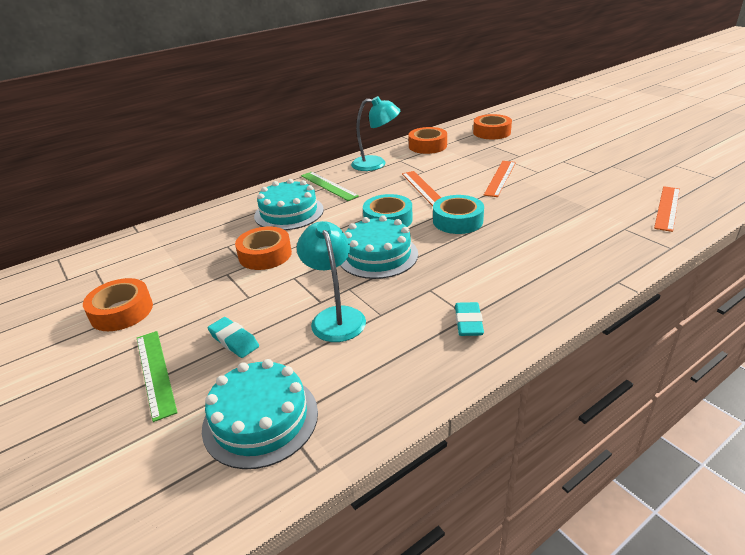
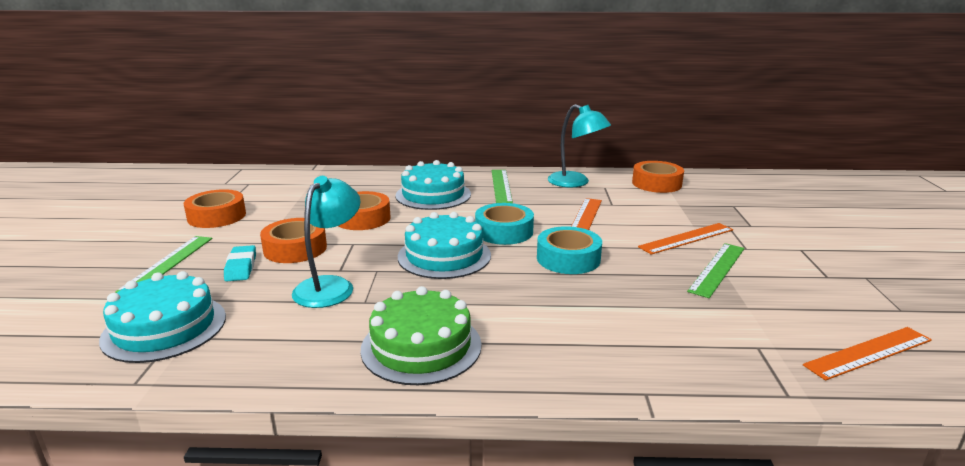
camera: 35 degrees right, 10 degrees down
turquoise eraser [455,302,484,336] -> green cake [361,286,482,385]
orange tape [473,114,512,139] -> orange tape moved to [260,218,327,263]
none -> green ruler [687,243,745,298]

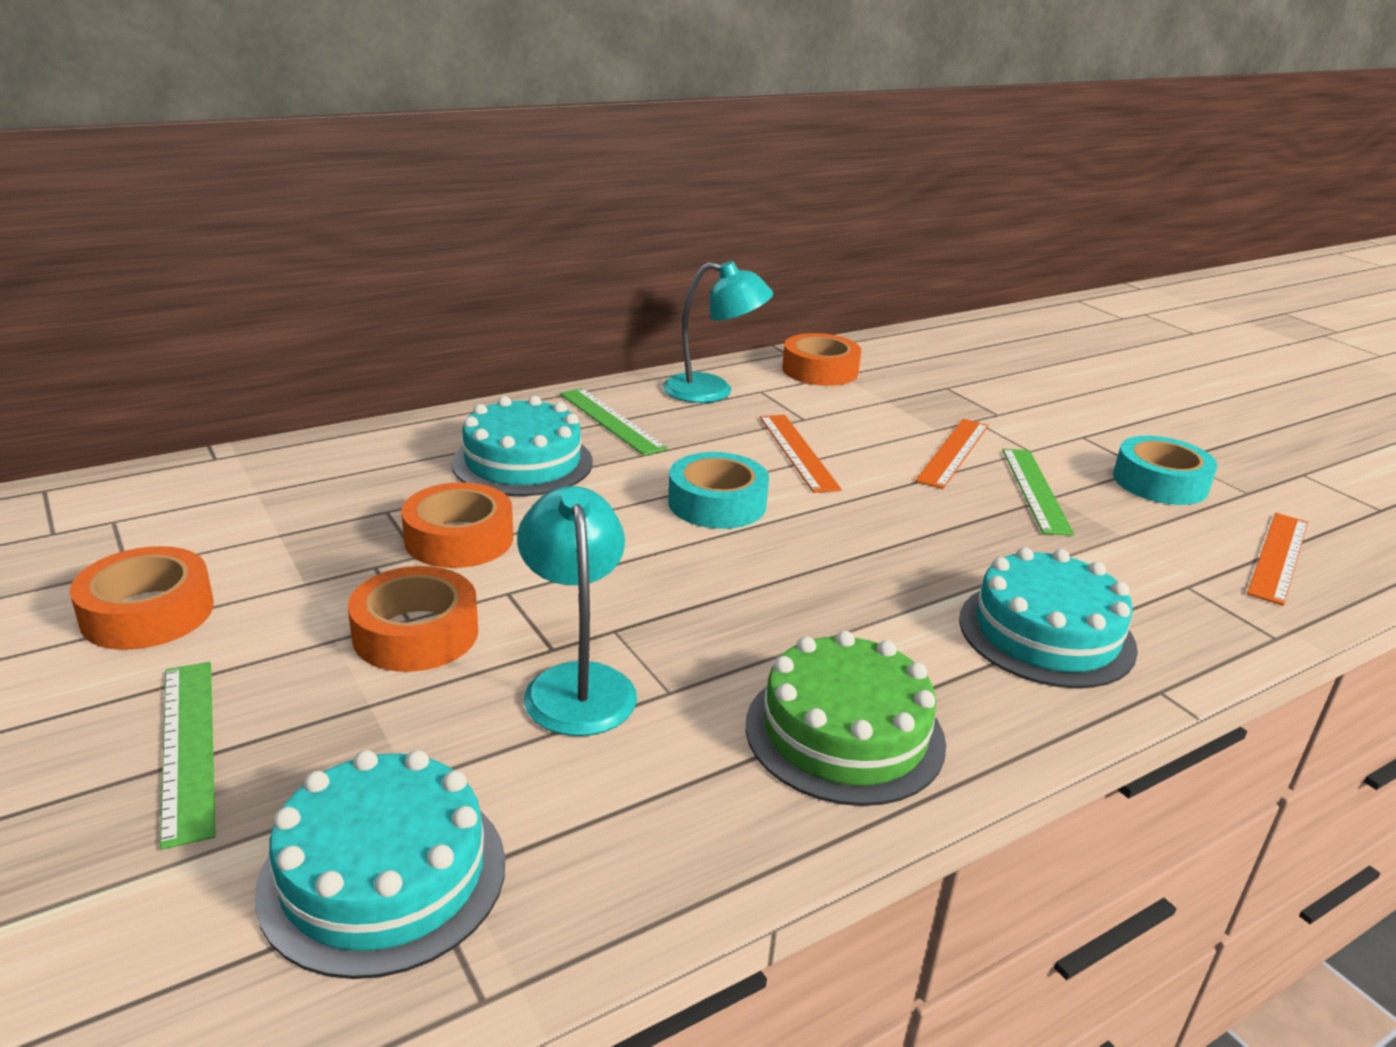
camera: 35 degrees left, 5 degrees up
turquoise eraser [224,245,256,281] -> none
turquoise cake [398,212,491,279] -> turquoise cake moved to [959,547,1138,688]
turquoise tape [537,226,602,274] -> turquoise tape moved to [1113,436,1217,505]

